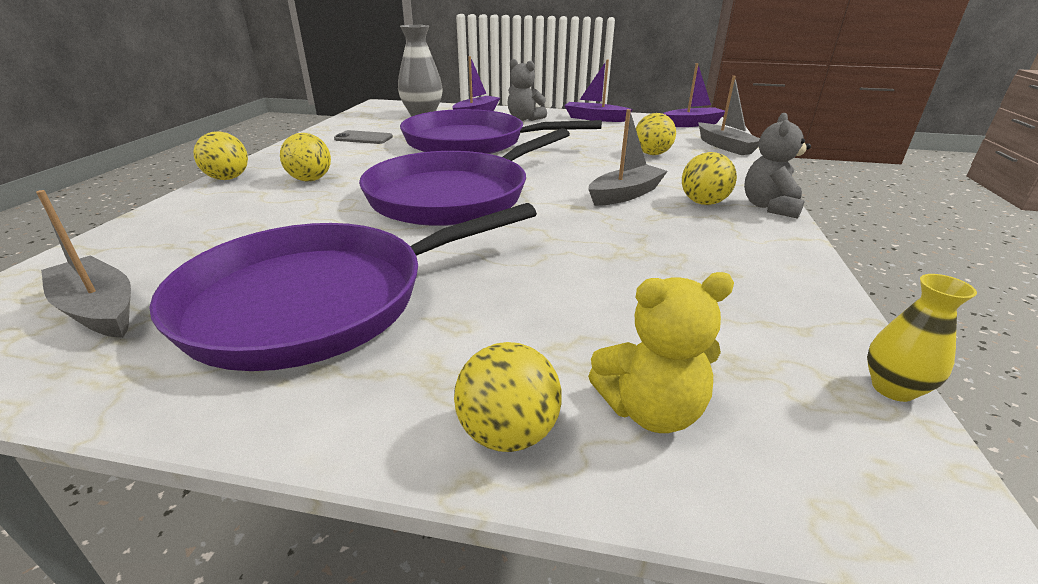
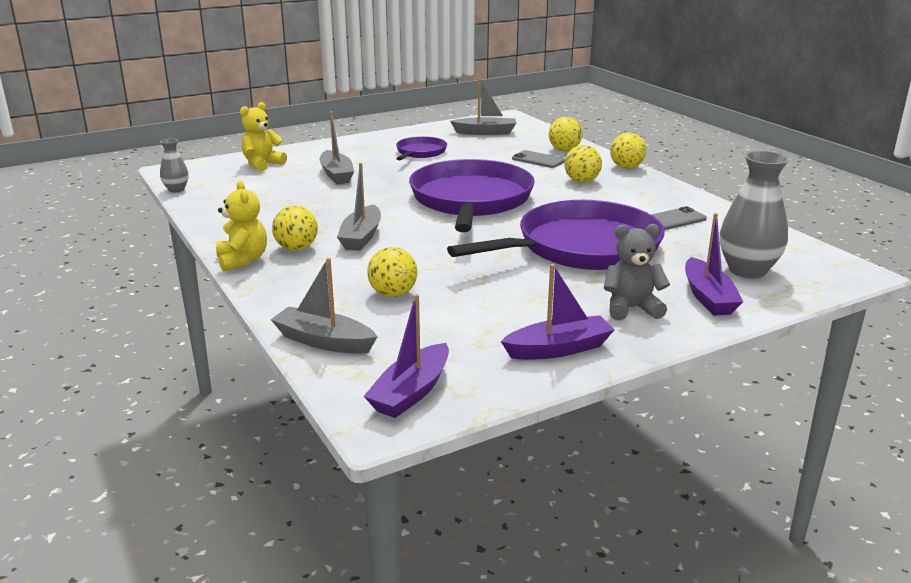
camera: 140 degrees right, 5 degrees down
purple pan [149,203,537,371] -> purple pan [396,136,447,160], size x0.47
yellow ball [454,342,562,452] -> yellow ball moved to [549,117,583,151]
grey teddy bear [744,113,811,219] -> yellow teddy bear [216,181,267,271]
yellow vase [867,274,977,402] -> grey vase [160,138,189,192]
none -> grey boat [320,111,354,184]
none -> grey phone [512,150,565,168]

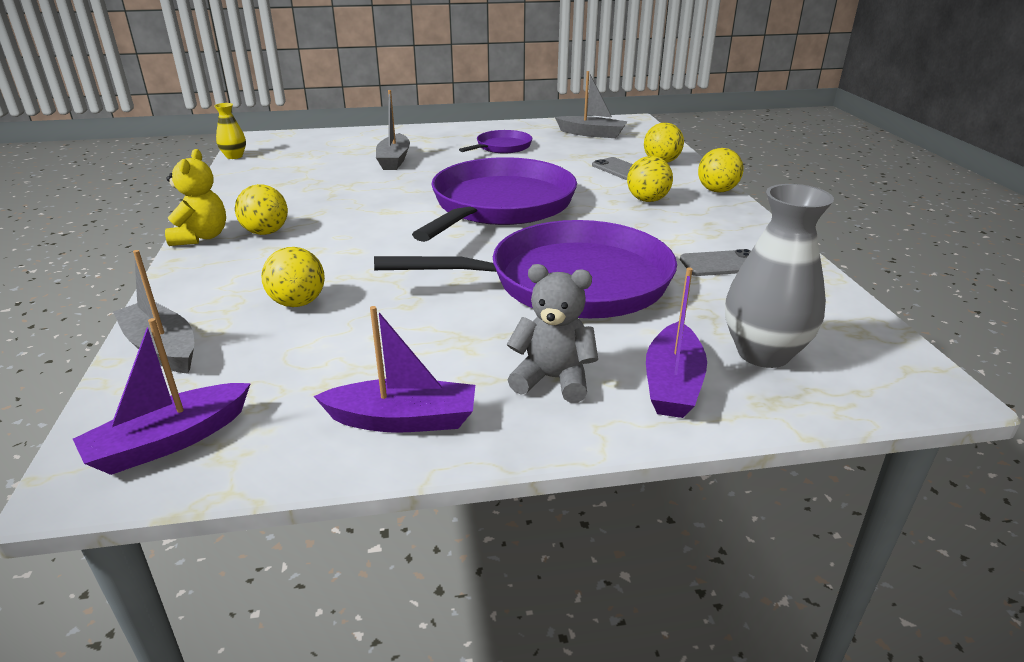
camera: 20 degrees right, 5 degrees up
grey vase [160,138,189,192] -> yellow vase [214,103,246,159]
yellow teddy bear [240,102,287,171] -> none
grey boat [337,163,381,251] -> none

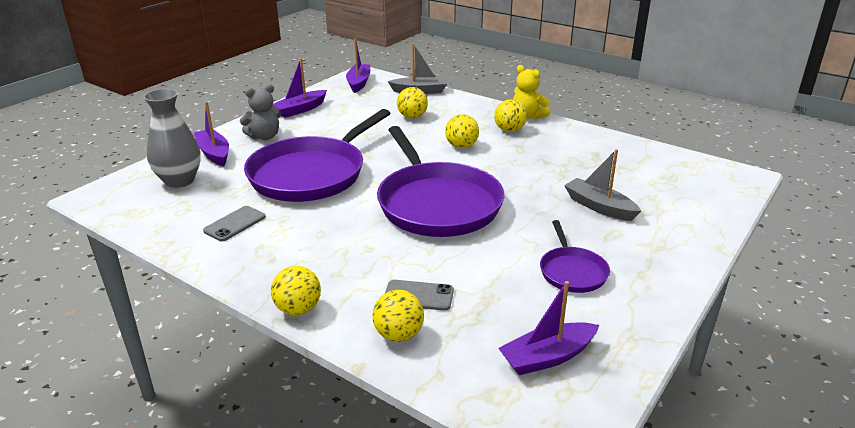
camera: 135 degrees right, 0 degrees up
yellow vase [214,103,246,159] -> none
grey boat [555,71,628,138] -> purple boat [498,281,599,375]
yellow ball [627,156,673,202] -> yellow ball moved to [445,114,479,148]

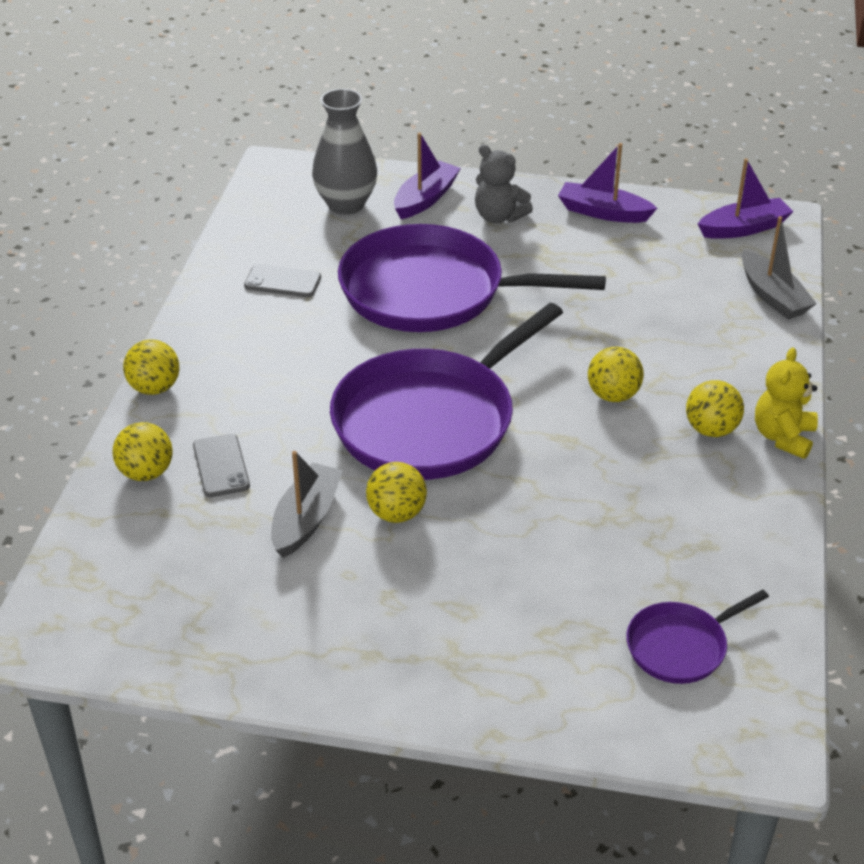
camera: 65 degrees right, 10 degrees up
yellow ball [397,87,428,119] -> yellow ball moved to [366,462,427,523]
purple boat [498,281,599,375] -> none
purple pan [540,220,610,293] -> purple pan moved to [626,589,769,684]
grey boat [564,149,641,221] -> grey boat moved to [271,451,343,558]

